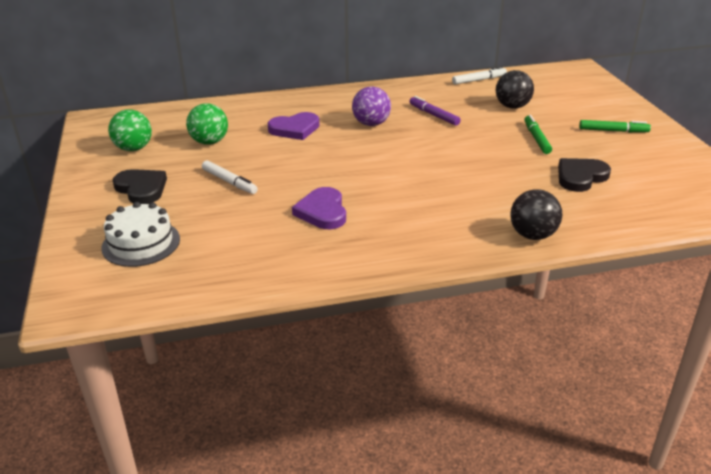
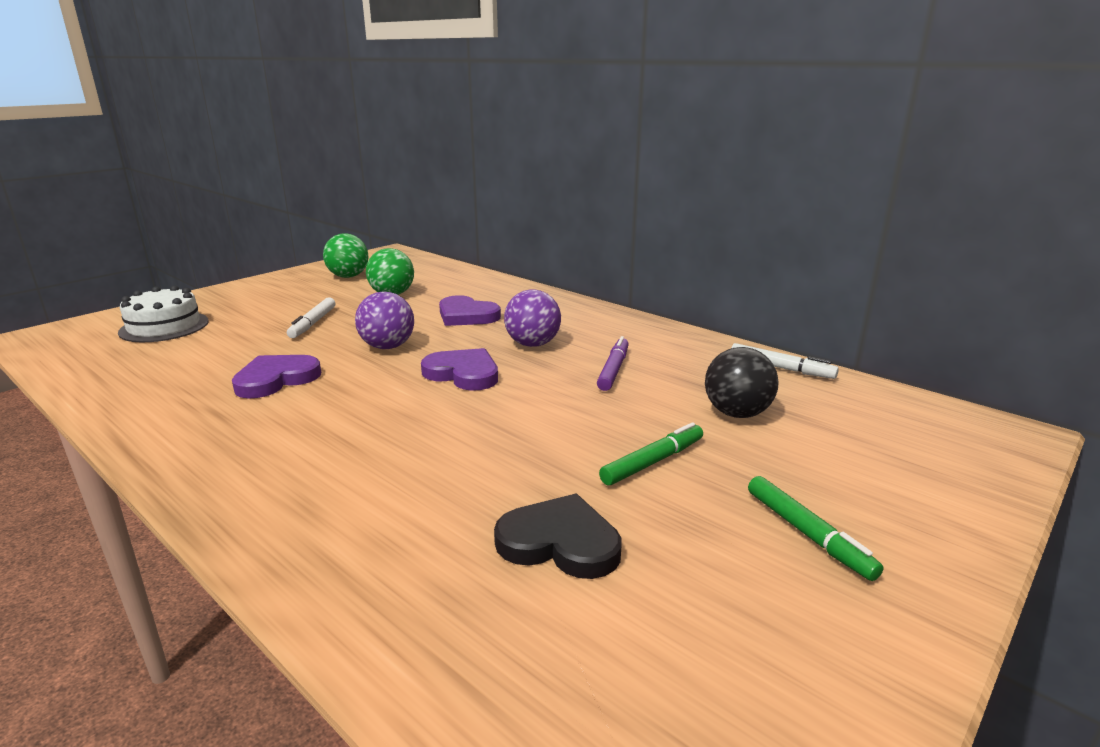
camera: 55 degrees right, 10 degrees down
black heart [113,169,167,204] -> none
black ball [510,189,562,240] -> none
none -> purple ball [355,292,414,349]
none -> purple heart [421,348,498,391]

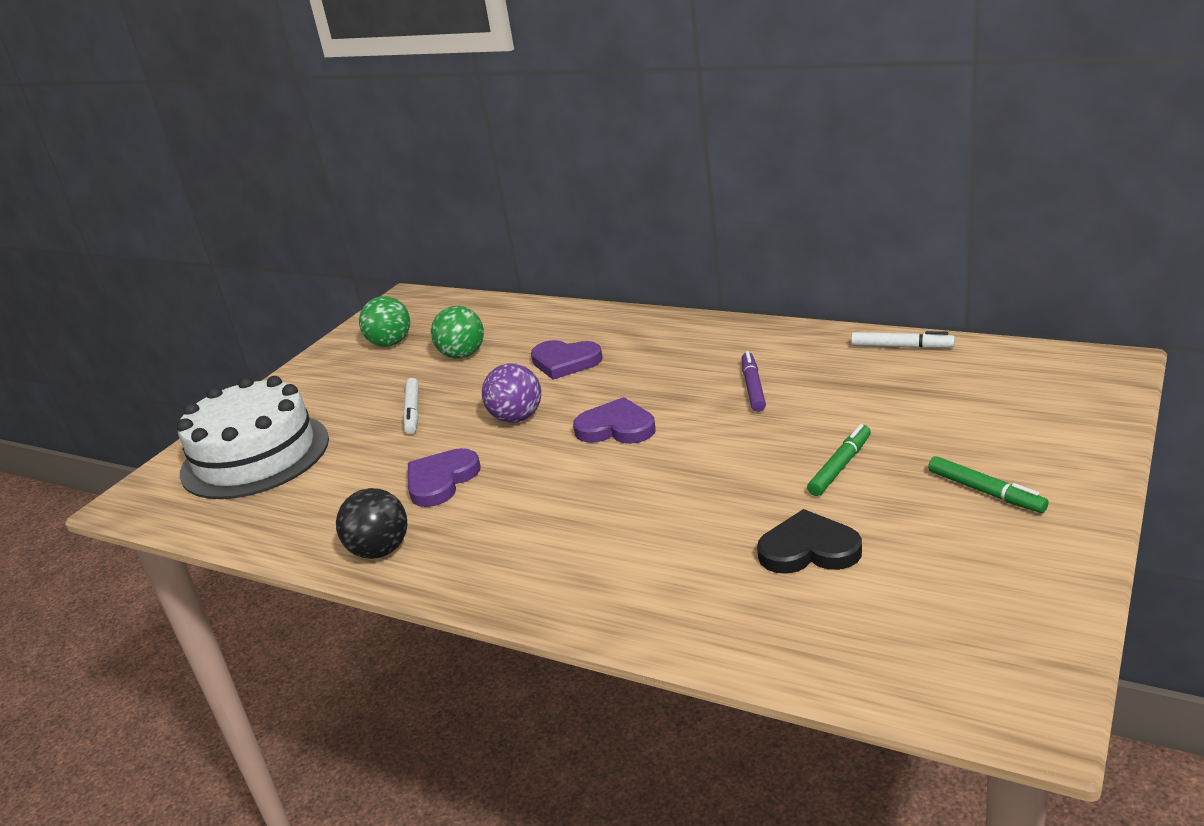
camera: 10 degrees left, 5 degrees up
white cake [118,285,209,342] -> white cake [177,376,329,499], size x1.66
purple ball [504,290,561,347] -> none
black ball [705,347,779,418] -> black ball moved to [336,488,407,559]

